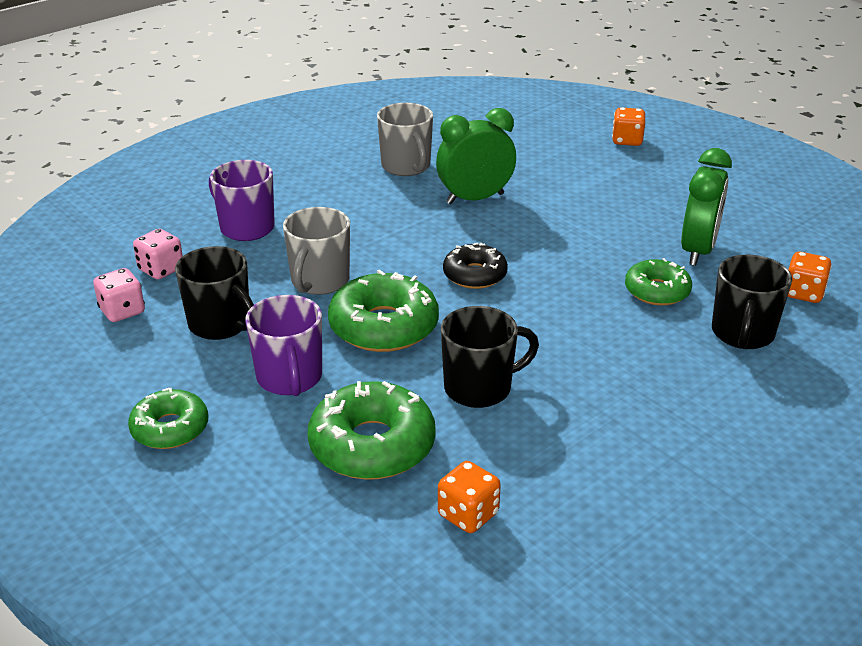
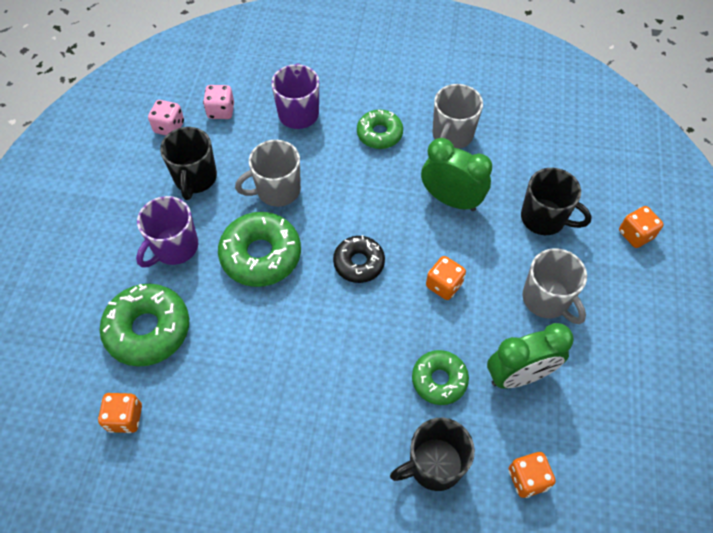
camera: 50 degrees right, 25 degrees up
green donut [128,388,208,449] -> green donut moved to [357,109,403,149]
black mug [441,306,539,408] -> black mug moved to [521,168,592,235]
none -> orange dice [426,256,466,300]
none -> grey mug [522,249,587,324]

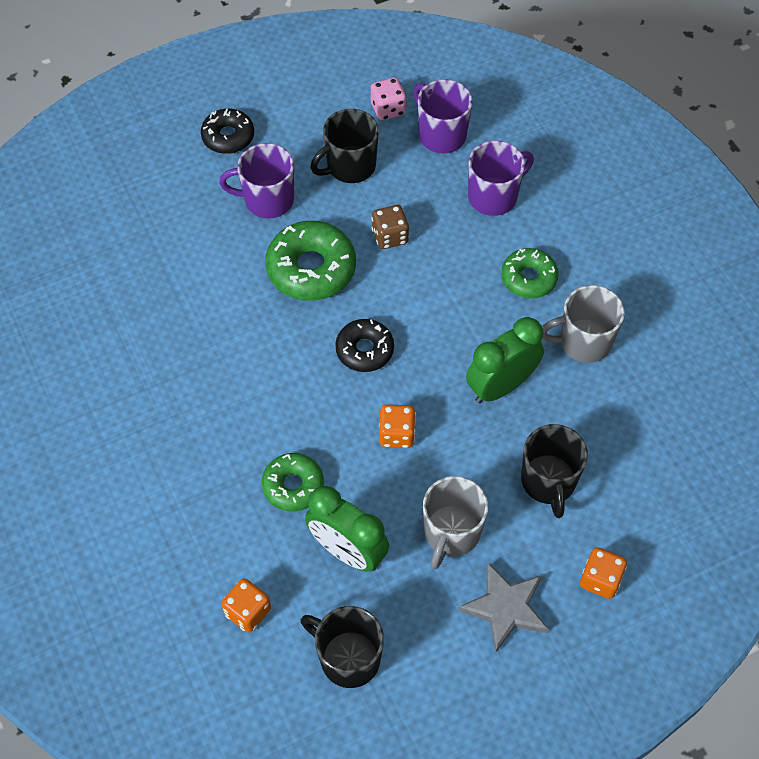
camera: 55 degrees right, 0 degrees up
orange dice [98,393,142,433] -> none
green donut [100,284,189,367] -> none
pink dice [203,85,234,119] -> purple mug [413,79,472,153]
grey mug [235,140,301,207] -> brown dice [371,205,409,249]
black mug [390,418,475,491] -> black mug moved to [301,606,384,688]
green clock [421,138,492,211] -> green clock turned 120 degrees counterclockwise [466,317,544,403]
none -> black donut [201,109,254,154]
none -> grey star [458,562,549,653]

